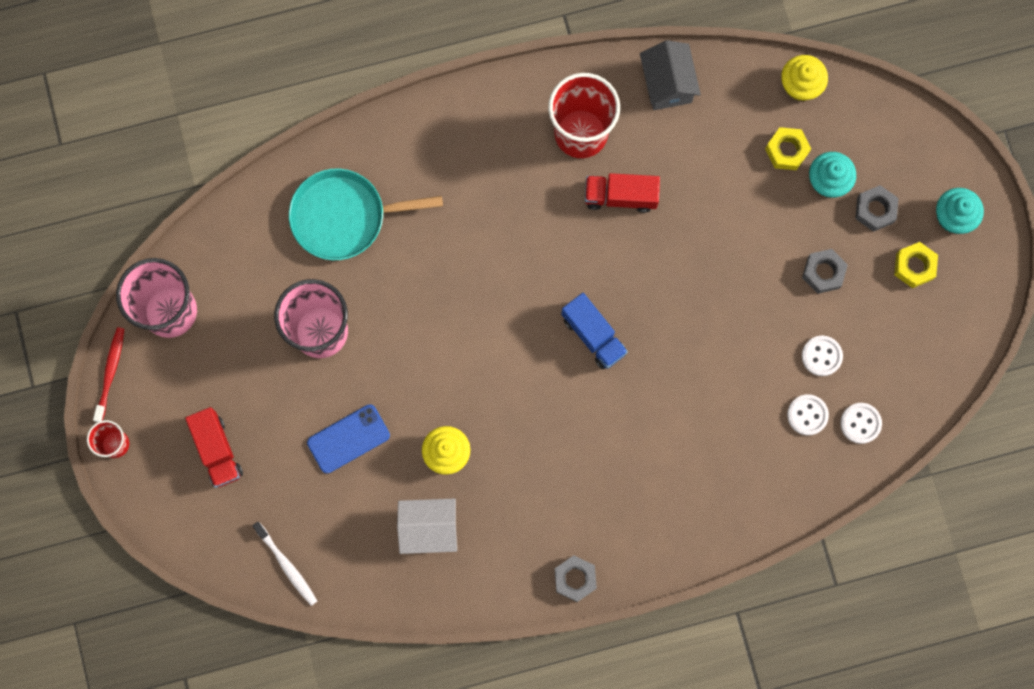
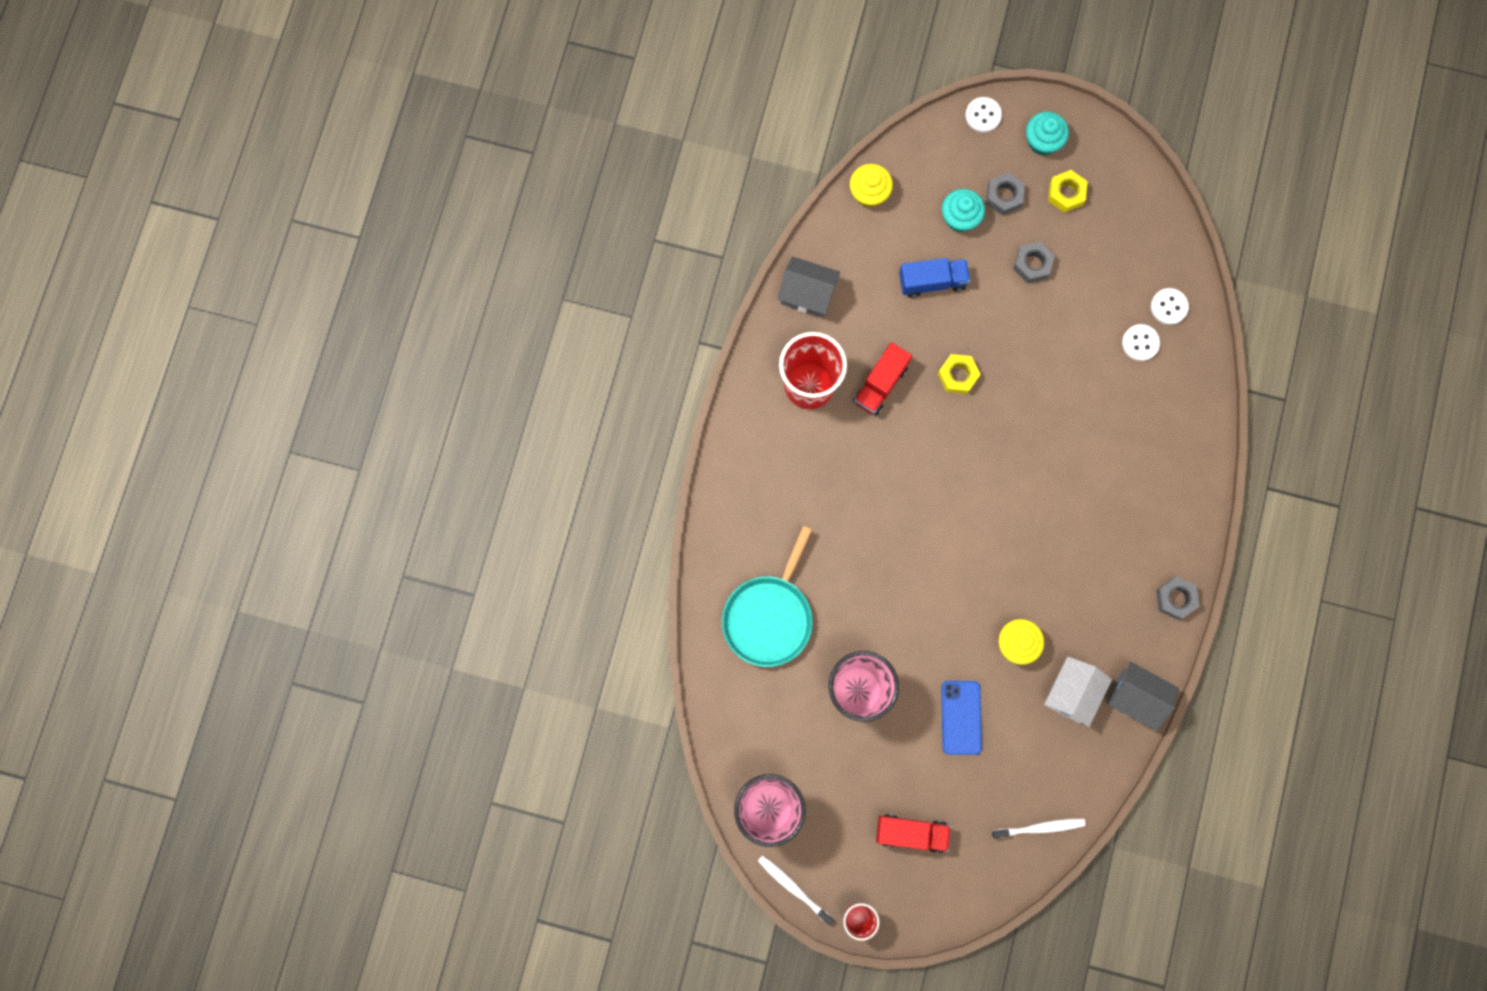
camera: 60 degrees left, 0 degrees up
red toothbrush [93,327,124,422] -> white toothbrush [758,856,834,926]
blue truck [561,293,628,370] -> blue truck moved to [899,258,970,298]
yellow nut [765,127,811,170] -> yellow nut moved to [938,354,981,394]
white button [802,336,843,376] -> white button moved to [965,97,1002,133]
none -> grey house [1106,662,1178,731]

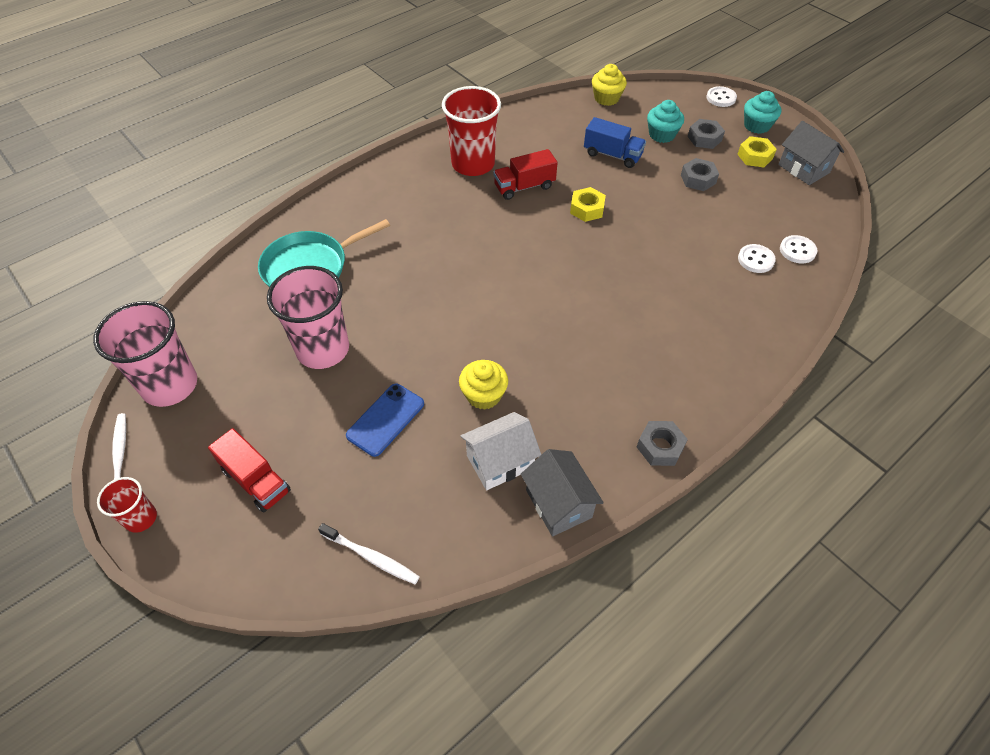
camera: 35 degrees right, 25 degrees down
grey house [777,256,840,318] -> grey house moved to [778,121,844,185]

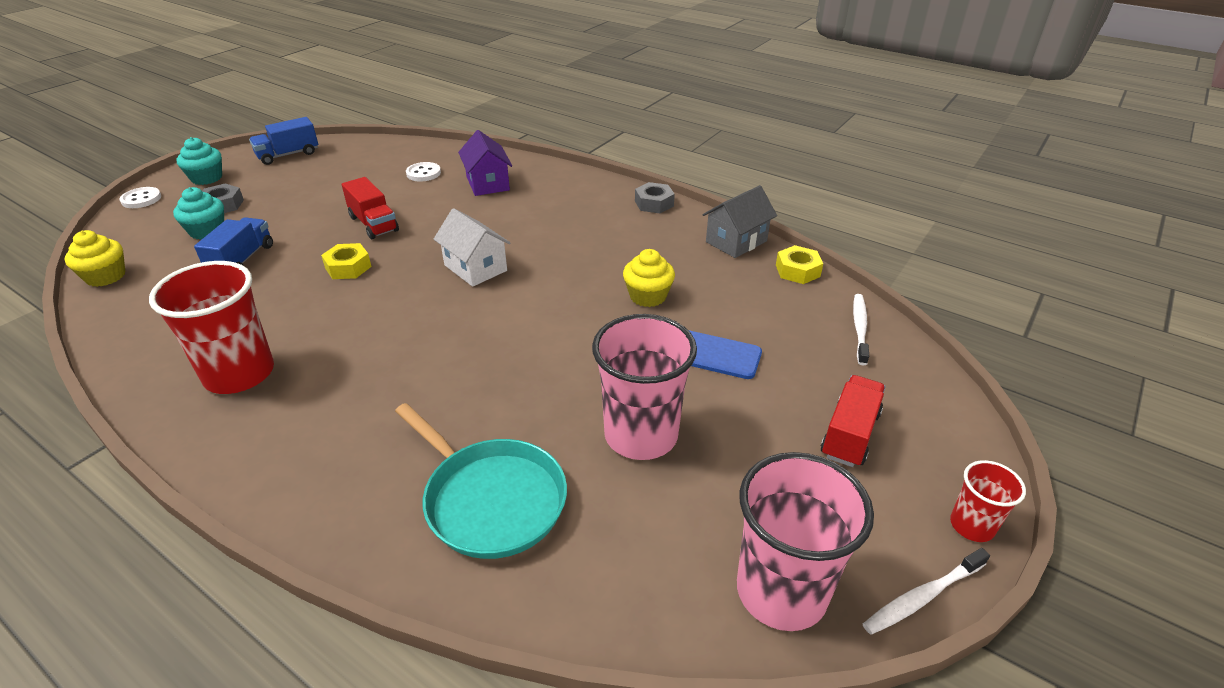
camera: 105 degrees left, 15 degrees down
white house [460,412,541,490] -> white house moved to [434,208,510,287]
red truck [493,149,558,200] -> red truck moved to [342,177,399,239]
grey nut [681,158,719,191] -> none
yellow nut [737,136,777,167] -> yellow nut moved to [776,245,823,284]
grey house [778,121,844,185] -> blue truck [249,117,318,165]
white button [780,235,817,264] -> none
none -> purple house [458,130,512,196]

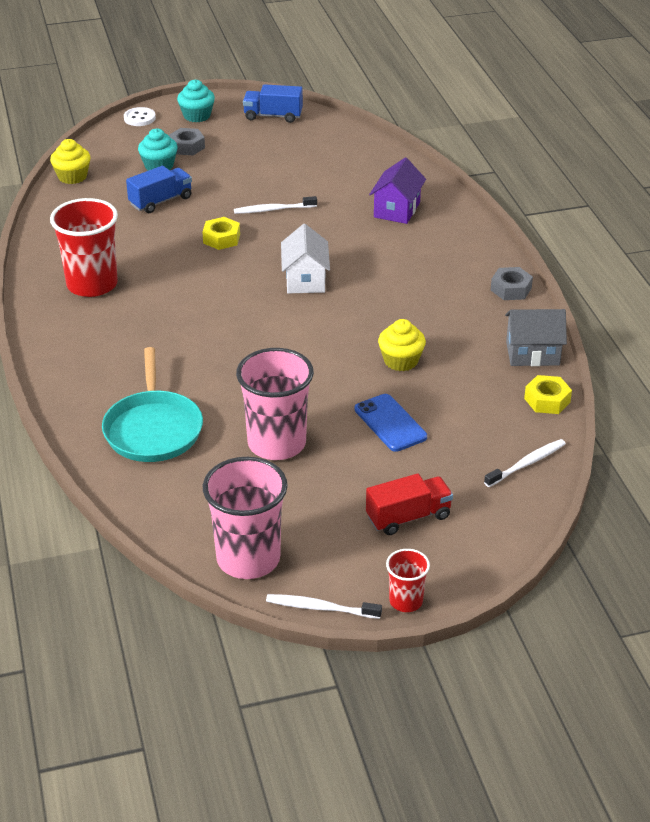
camera: 40 degrees right, 0 degrees up
red truck [342,177,399,239] -> white toothbrush [234,196,317,214]
white button [406,162,441,181] -> none

